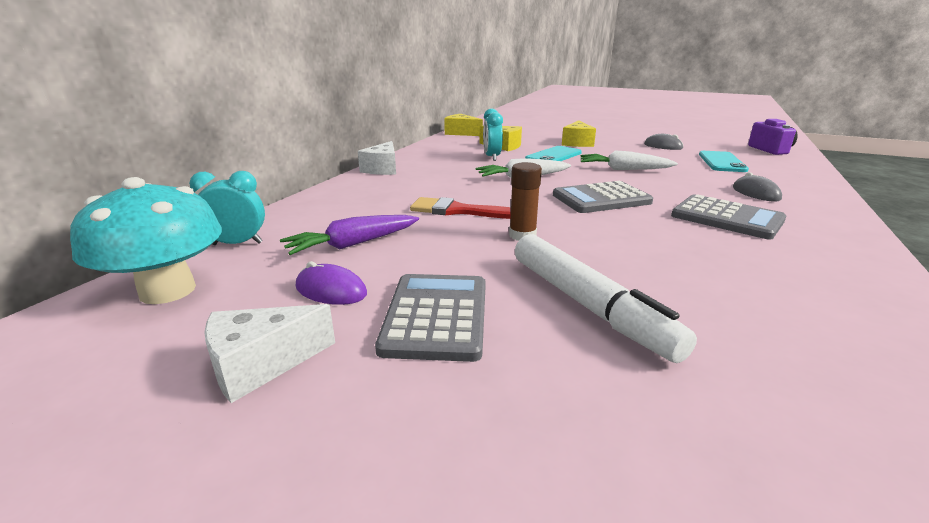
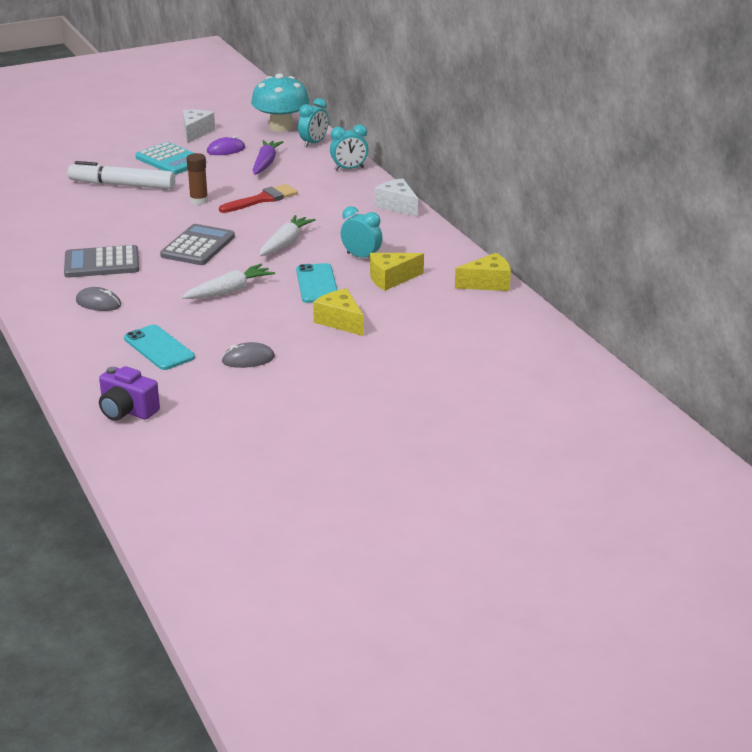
camera: 130 degrees right, 5 degrees up
grey calculator [375,274,486,362] -> turquoise calculator [135,142,194,175]
none -> turquoise clock [330,125,368,171]

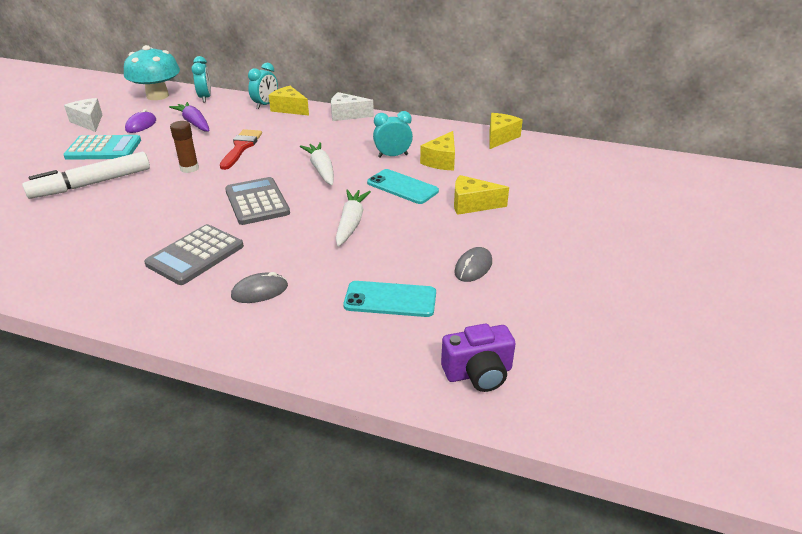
camera: 45 degrees left, 5 degrees up
none -> yellow cheese [269,86,309,116]

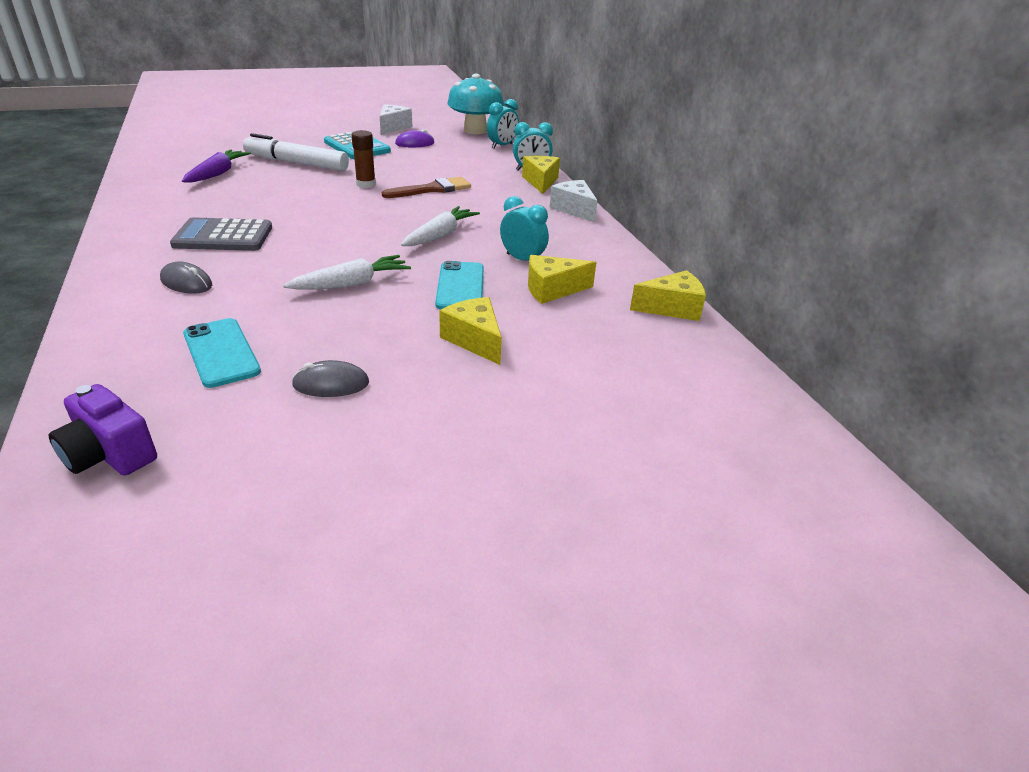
camera: 50 degrees right, 0 degrees up
purple carrot [169,102,209,132] -> purple carrot moved to [182,149,251,183]
red brush [220,129,262,170] -> brown brush [382,177,471,198]
grey calculator [225,177,290,225] -> none

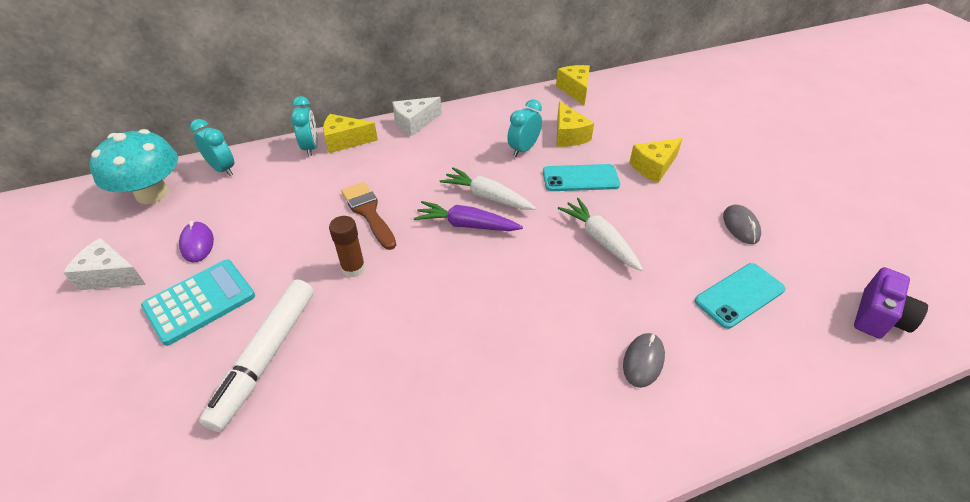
camera: 90 degrees left, 10 degrees up
grey calculator [170,217,272,251] -> none
purple carrot [182,149,251,183] -> purple carrot moved to [414,201,523,231]

